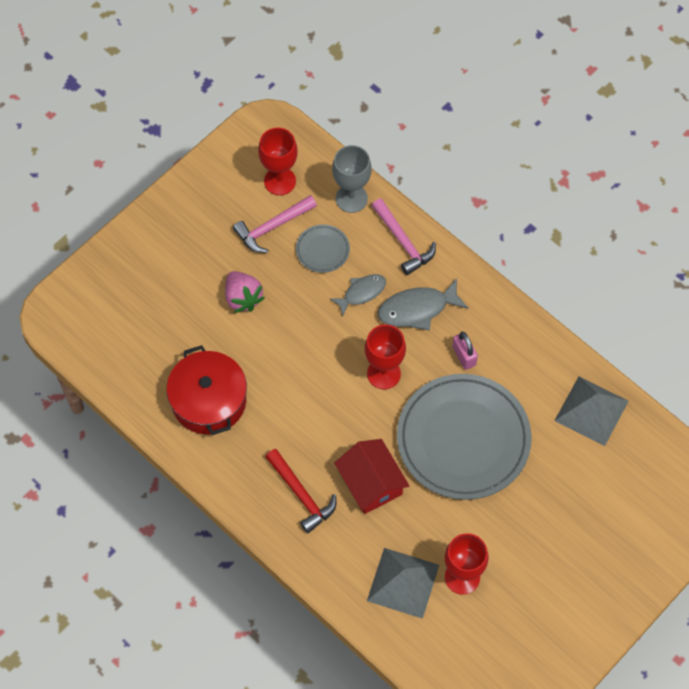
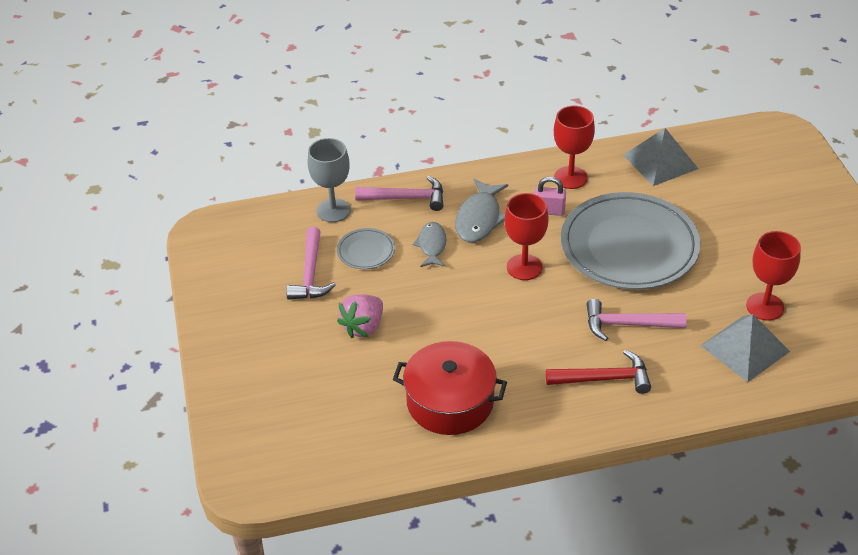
camera: 55 degrees left, 20 degrees down
pink strawberry [225,271,265,313] -> pink strawberry turned 120 degrees clockwise [337,295,383,338]
red goblet [258,128,298,195] -> red goblet moved to [554,106,595,189]
red house [334,439,409,514] -> pink hammer [587,299,687,341]

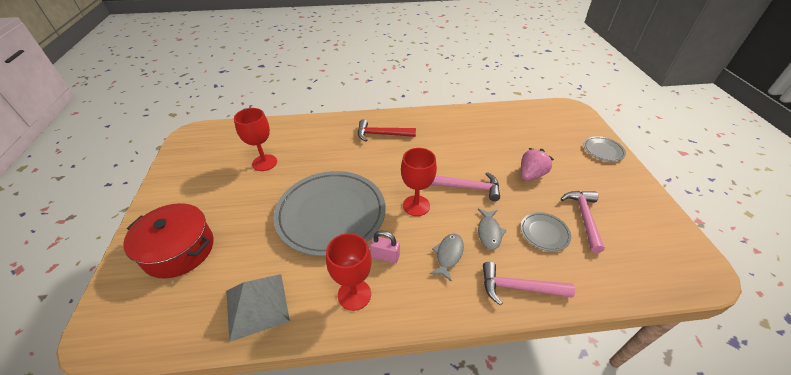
camera: 175 degrees left, 0 degrees up
grey goblet [308,138,350,222] -> none
red pot [393,341,507,435] -> red pot moved to [123,203,213,279]
grey fish [455,179,508,242] -> grey fish [430,233,464,282], size x0.66
pink hammer [587,299,687,341] -> pink hammer moved to [431,172,500,201]
grey pyramid [700,314,790,382] -> none
none -> grey plate [584,136,626,162]

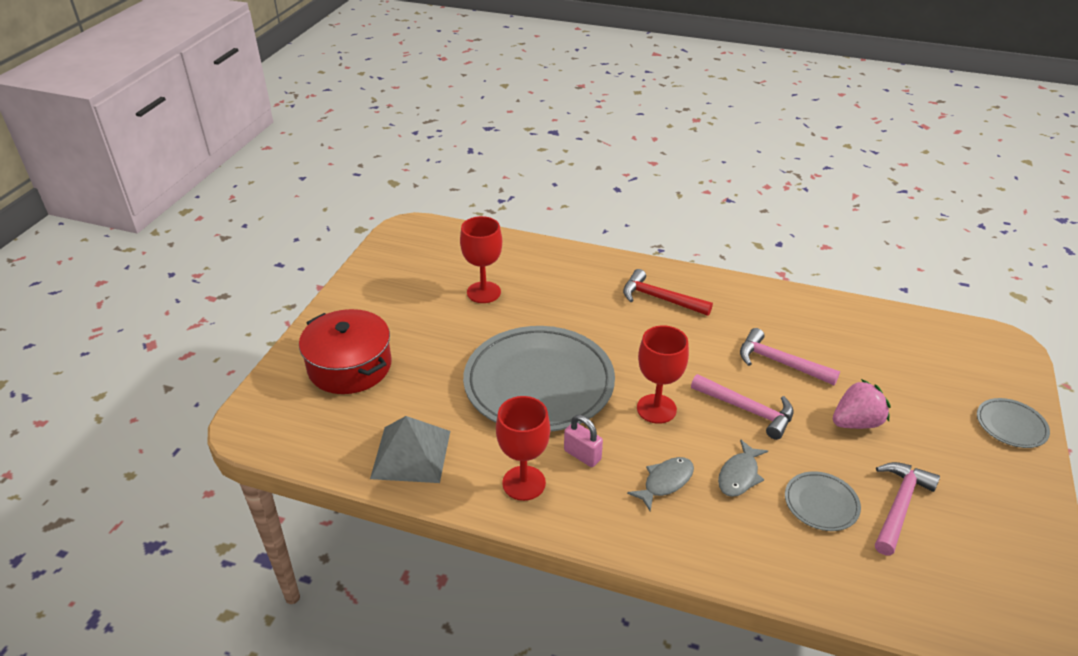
camera: 25 degrees right, 5 degrees down
pink hammer [483,262,575,305] -> pink hammer moved to [740,328,840,385]

